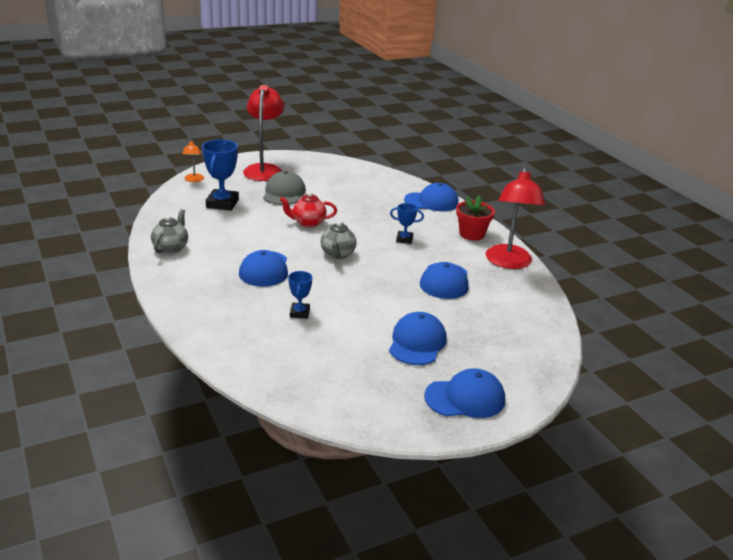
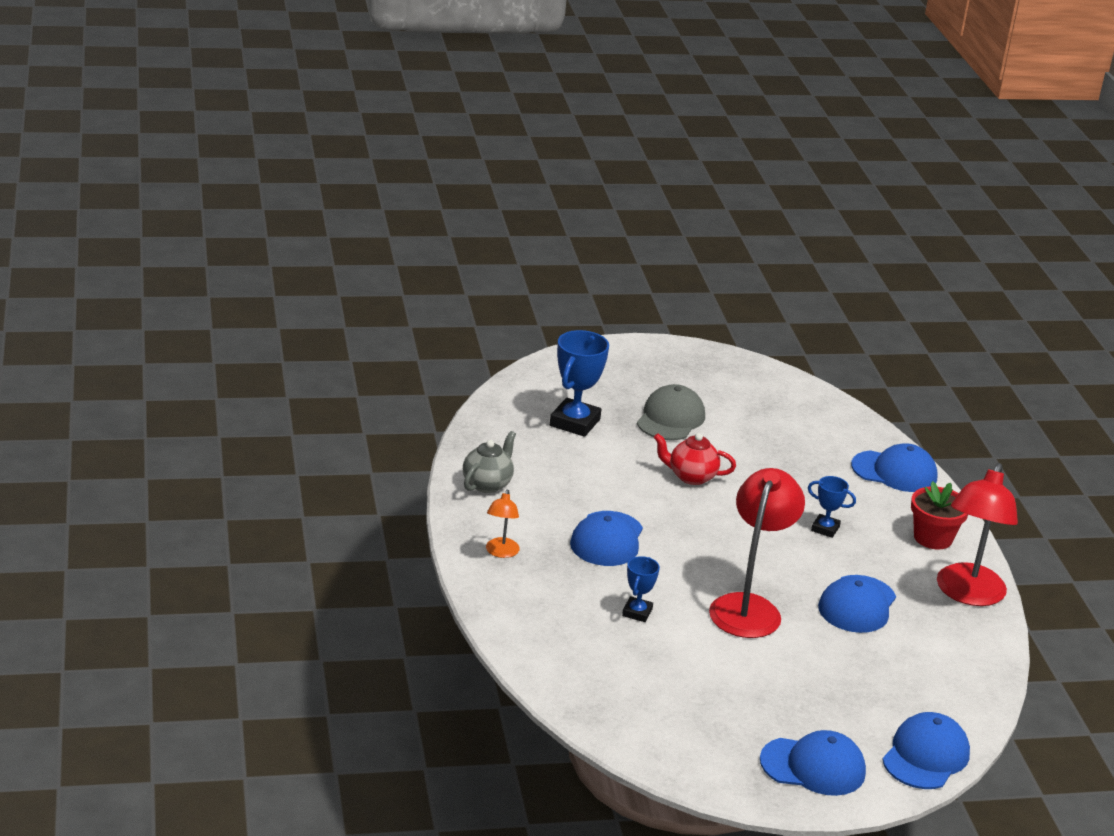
camera: 15 degrees right, 0 degrees up
orange lamp [182,140,204,182] -> orange lamp moved to [486,489,520,558]
red lamp [243,85,284,181] -> red lamp moved to [709,468,805,638]
grey teapot [321,221,356,259] -> none
blue cap [389,312,447,365] -> blue cap moved to [882,712,970,789]

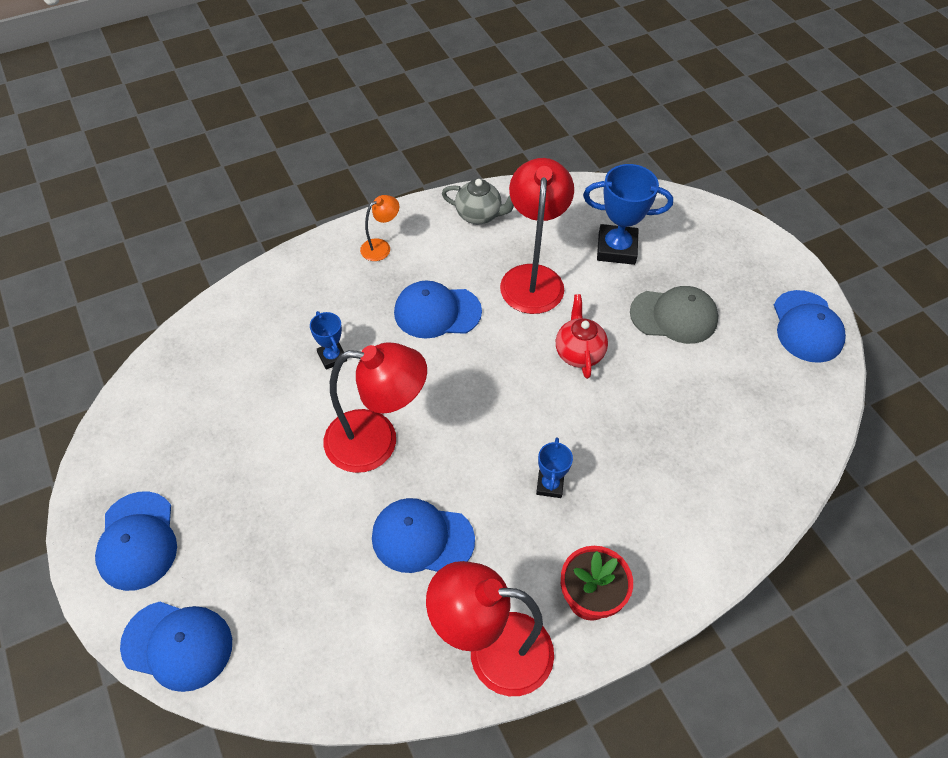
camera: 75 degrees right, 25 degrees up
orange lamp [486,489,520,558] -> orange lamp turned 150 degrees clockwise [360,195,399,261]
blue trophy [622,556,660,622] -> blue trophy turned 60 degrees clockwise [310,311,347,370]
blue cap [851,443,938,492] -> blue cap moved to [774,290,846,363]
none -> red lamp [500,158,574,314]

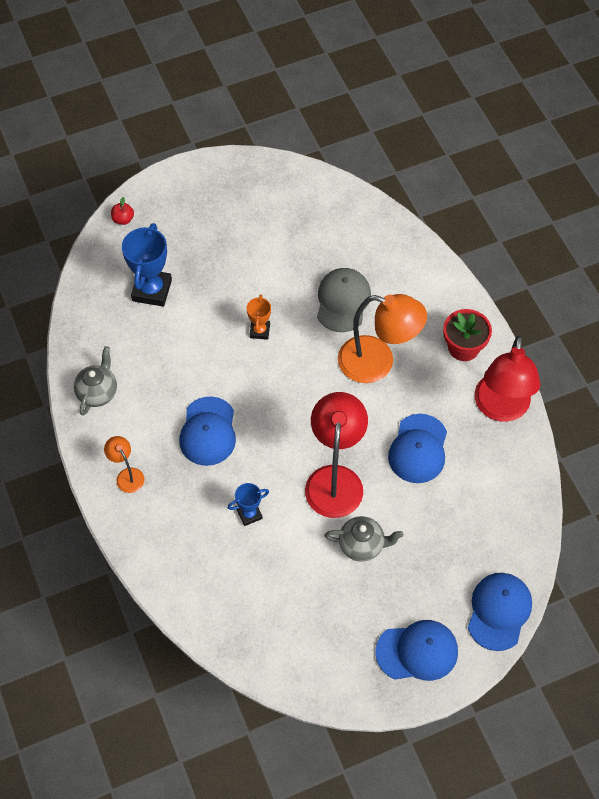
camera: 85 degrees left, 5 degrees up
red lamp [500,158,574,314] -> none
blue trophy [536,437,573,498] -> orange lamp [338,294,427,383]
red teapot [556,294,608,379] -> orange trophy [247,295,271,340]
grey cap [630,286,719,344] -> grey cap moved to [317,268,371,332]
blue cap [774,290,846,363] -> none
none -> red apple [111,197,134,225]
none -> grey teapot [324,516,404,562]

